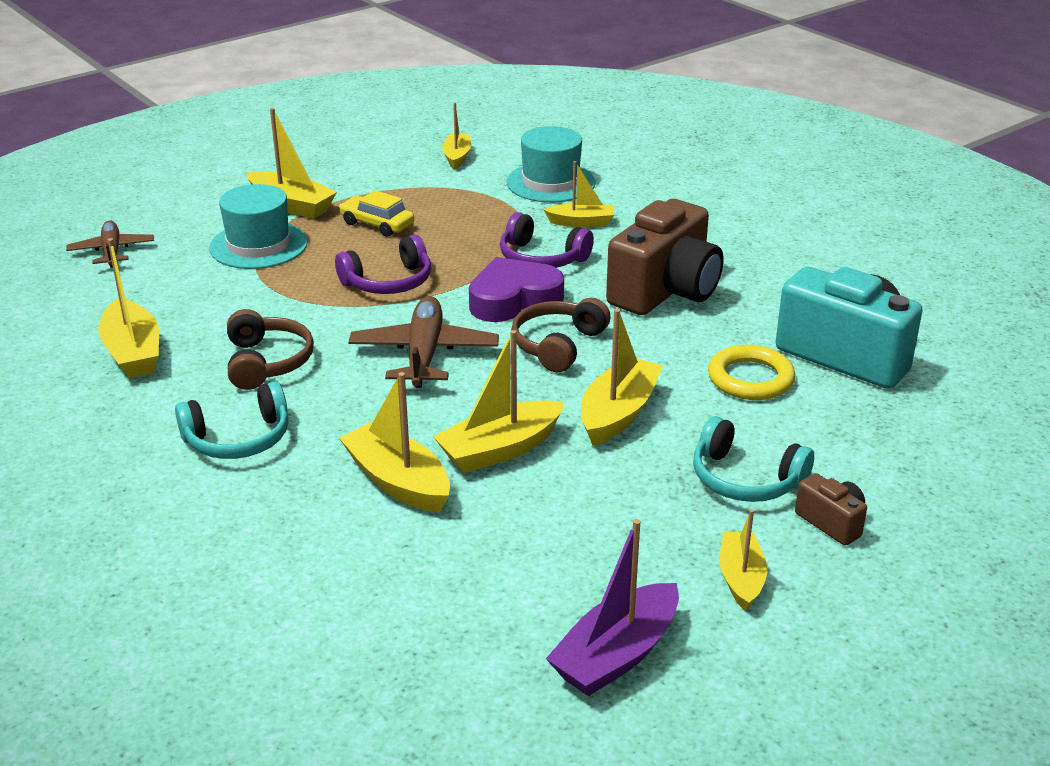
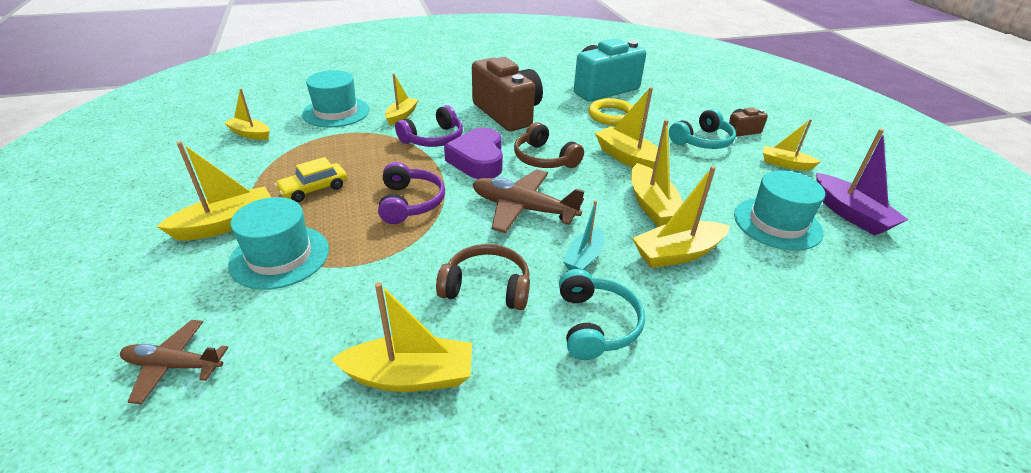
camera: 70 degrees left, 5 degrees up
none -> turquoise boat [563,200,605,270]
none -> turquoise hat [734,170,825,251]

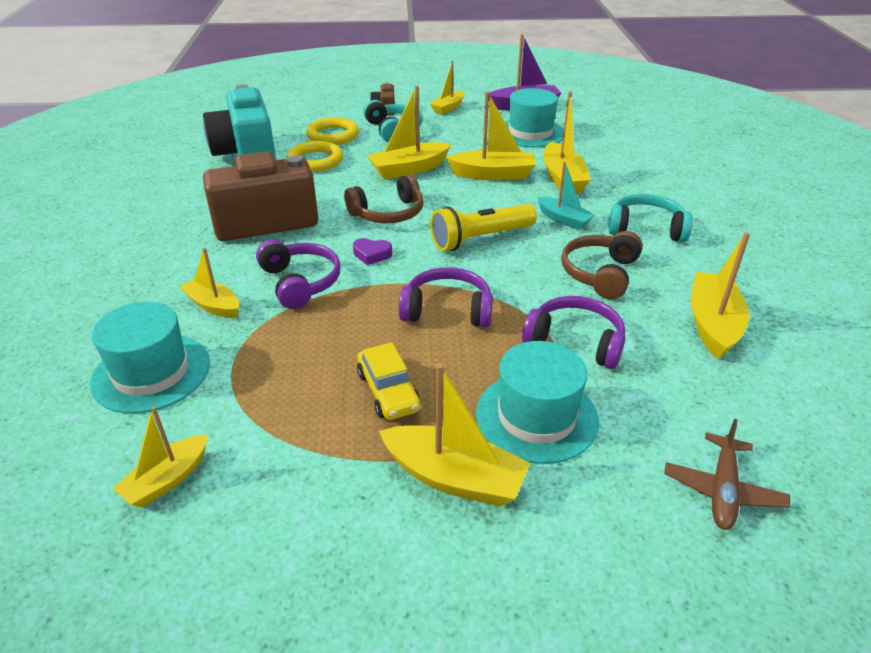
camera: 75 degrees left, 0 degrees up
yellow boat [157,141,271,240] -> yellow boat turned 135 degrees clockwise [379,363,531,507]
purple heart [444,128,503,179] -> purple heart [353,238,392,265], size x0.46
brown plane [473,169,585,233] -> yellow flashlight [430,204,537,251]
none -> yellow ring [306,117,359,145]
none -> purple headphones [522,296,625,369]

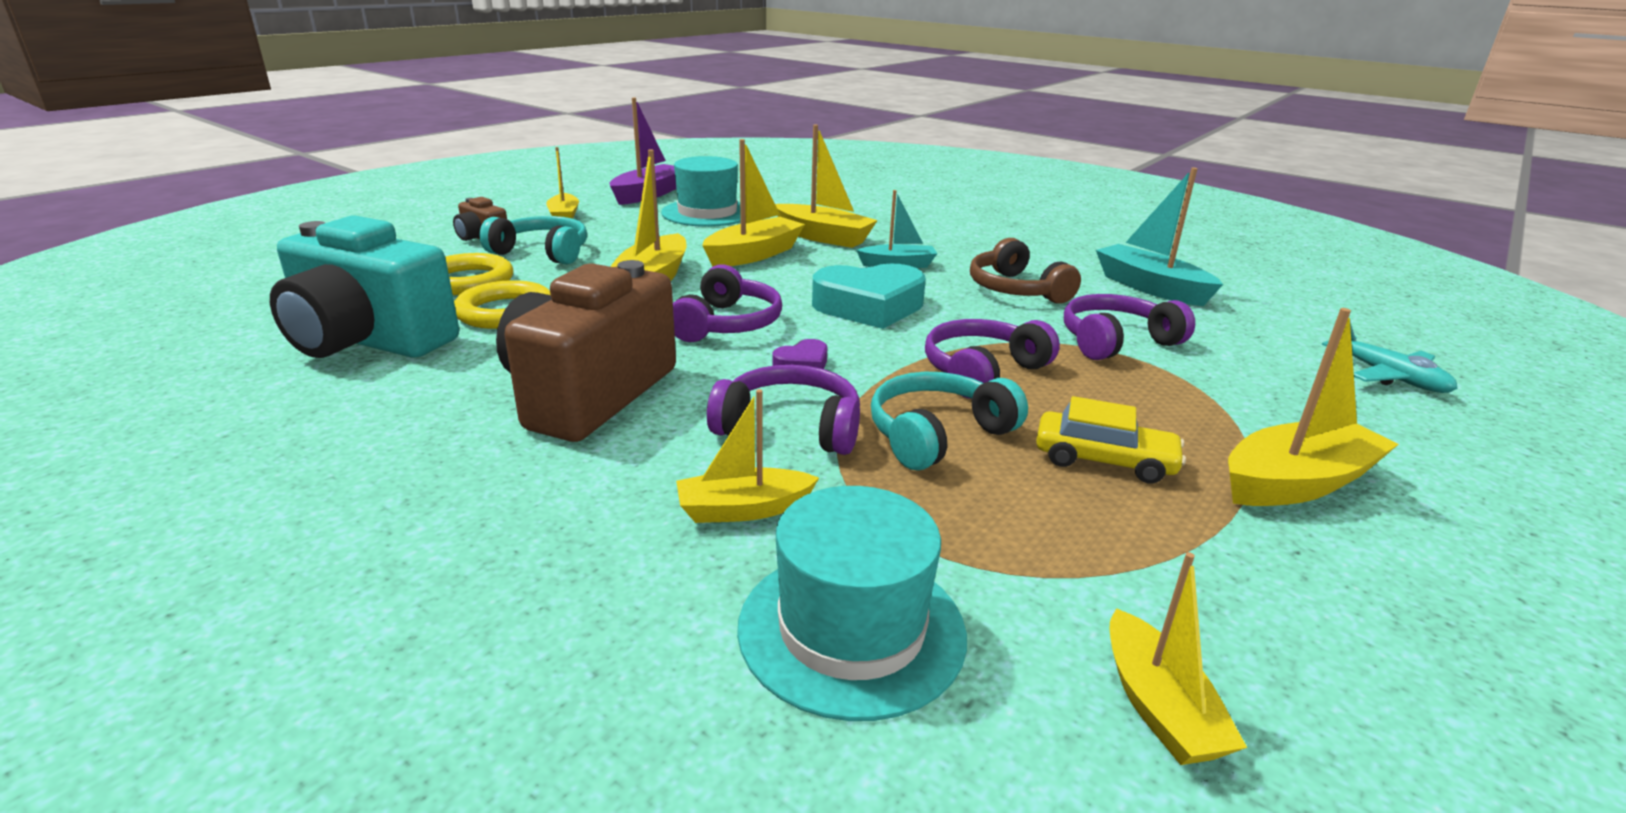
camera: 50 degrees left, 10 degrees down
brown headphones [344,174,424,223] -> purple headphones [673,264,782,342]
yellow flashlight [430,204,537,251] -> turquoise heart [812,263,926,329]
turquoise hat [476,341,599,464] -> none
turquoise headphones [608,194,693,242] -> turquoise headphones moved to [871,372,1028,471]
brown plane [664,419,790,530] -> turquoise plane [1322,323,1458,393]
yellow boat [691,232,750,359] -> turquoise boat [1096,168,1223,306]

